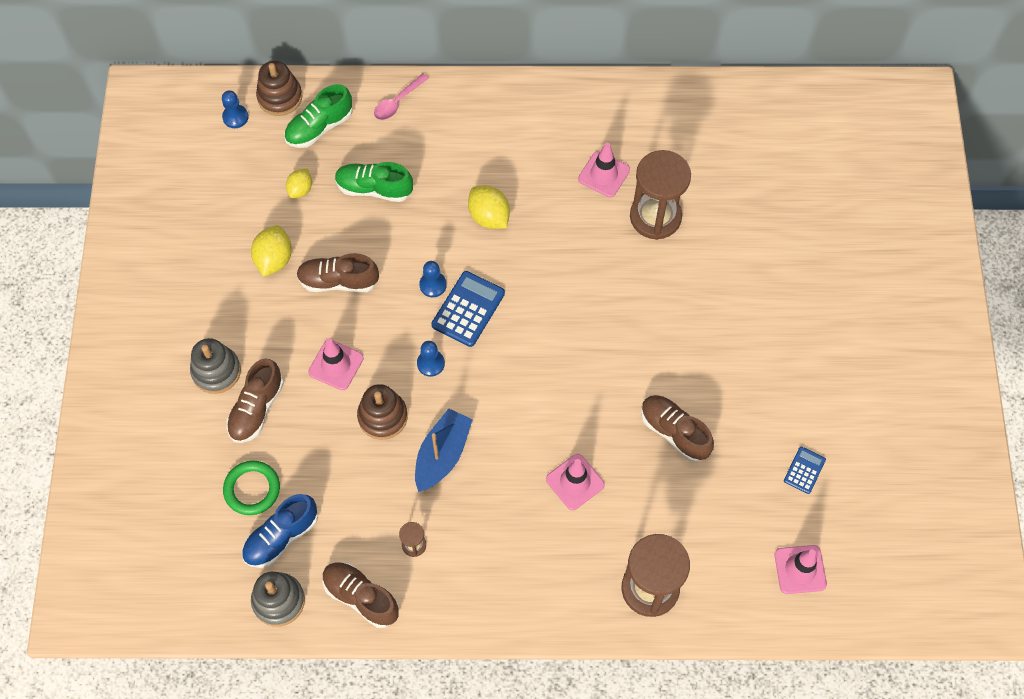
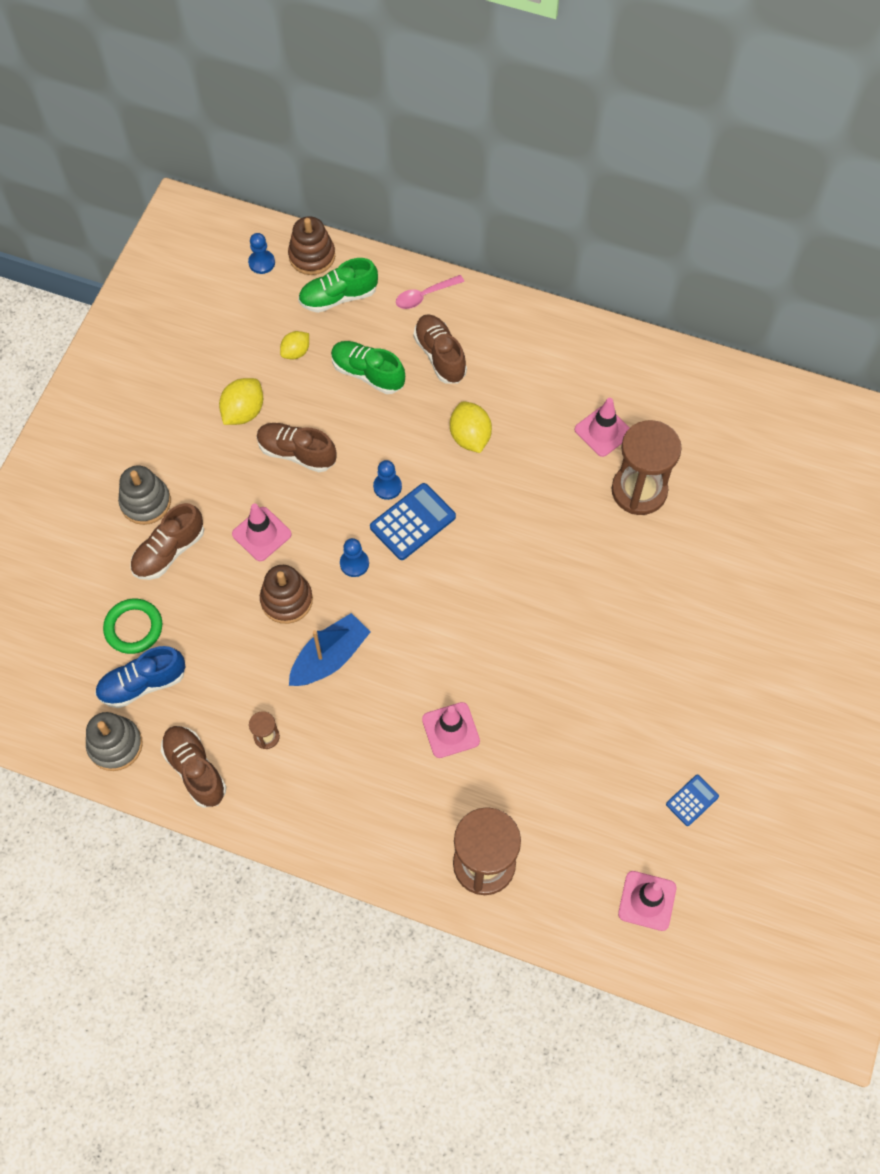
camera: 20 degrees right, 0 degrees up
brown shoe [641,395,714,462] -> brown shoe moved to [414,314,467,384]

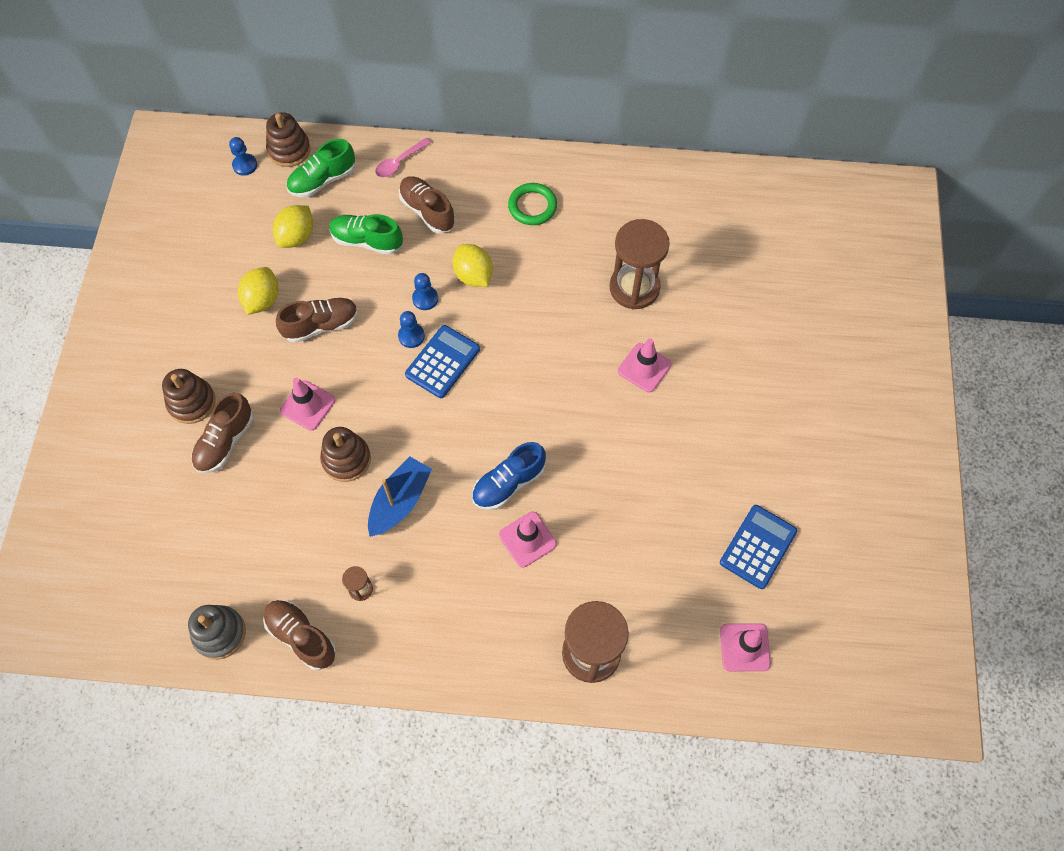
camera: 15 degrees left, 0 degrees up
blue shoe [95,646,185,708] -> blue shoe moved to [472,442,546,510]
green ring [103,599,162,654] -> green ring moved to [508,183,557,225]
grey stacking toy [118,466,171,525] -> brown stacking toy [162,369,216,424]
brown shoe [257,423,336,472] -> brown shoe turned 150 degrees clockwise [276,298,358,343]
yellow lemon [280,331,309,359] -> yellow lemon [273,205,313,248], size x1.54
blue pawn [340,538,369,577] -> blue pawn moved to [412,273,438,310]
pink traffic cone [575,398,630,457] -> pink traffic cone moved to [618,338,672,392]
blue calculator [666,774,719,826] -> blue calculator [720,505,797,589], size x1.75

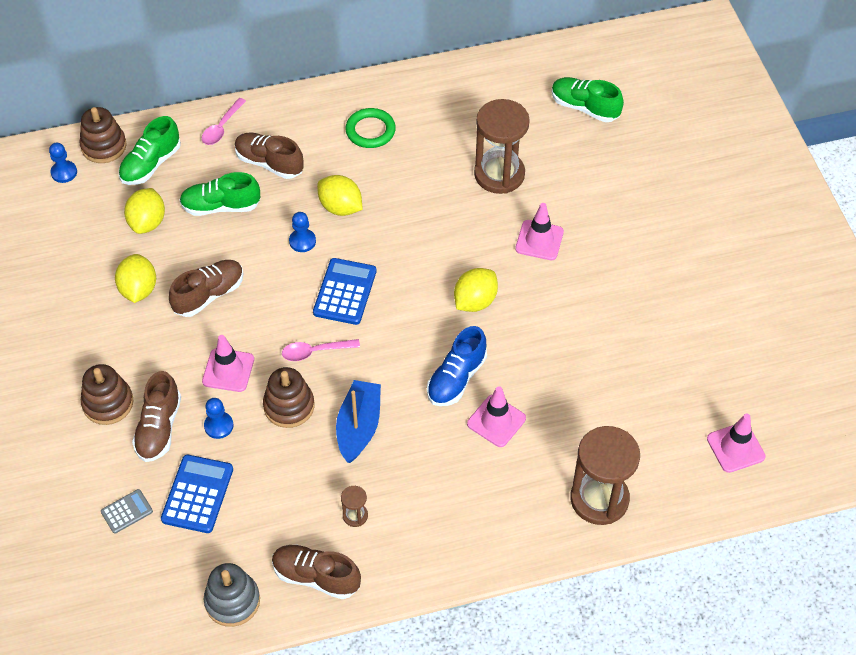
camera: 20 degrees left, 10 degrees down
blue pawn [398,311,425,348] -> blue pawn moved to [204,398,233,439]
blue calculator [720,505,797,589] -> blue calculator moved to [161,455,233,533]
none -> grey calculator [101,489,153,534]
none -> pink spoon [282,339,360,361]
none -> yellow lemon [454,268,498,312]
none -> green shoe [551,77,624,122]

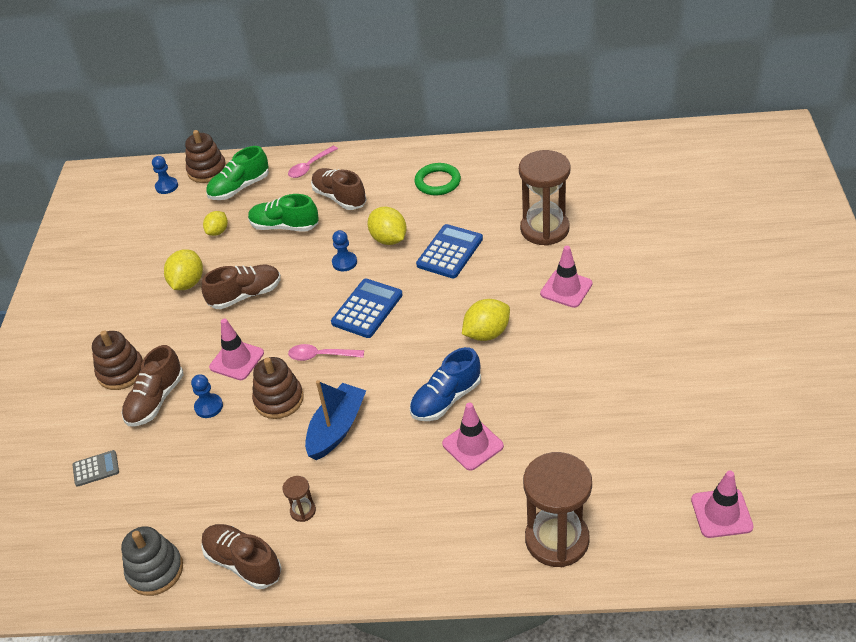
camera: 20 degrees right, 10 degrees down
yellow lemon [124,188,165,234] -> yellow lemon [203,211,228,236], size x0.65
blue calculator [161,455,233,533] -> blue calculator moved to [416,224,483,278]
green shoe [551,77,624,122] -> none

